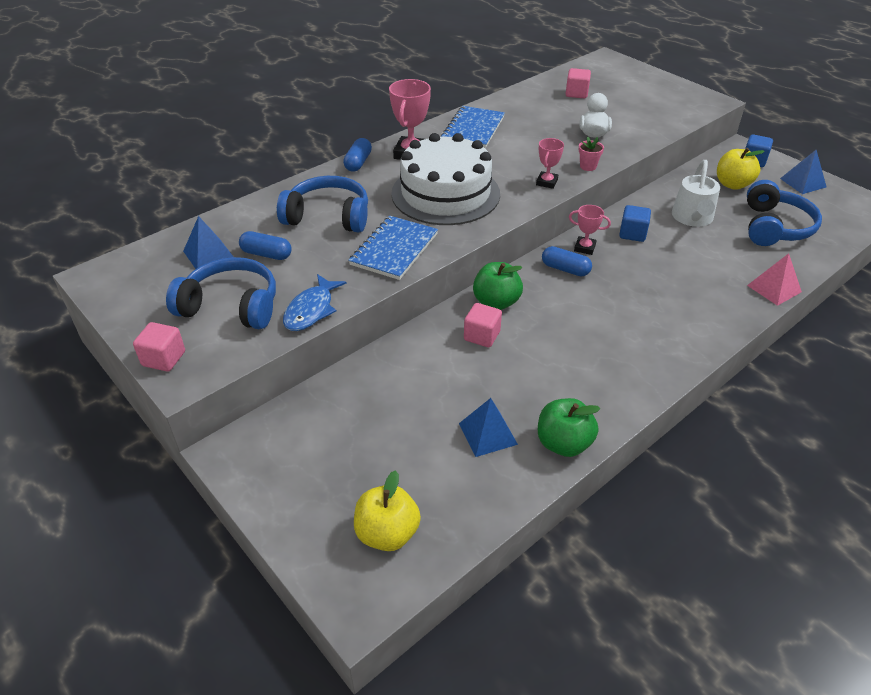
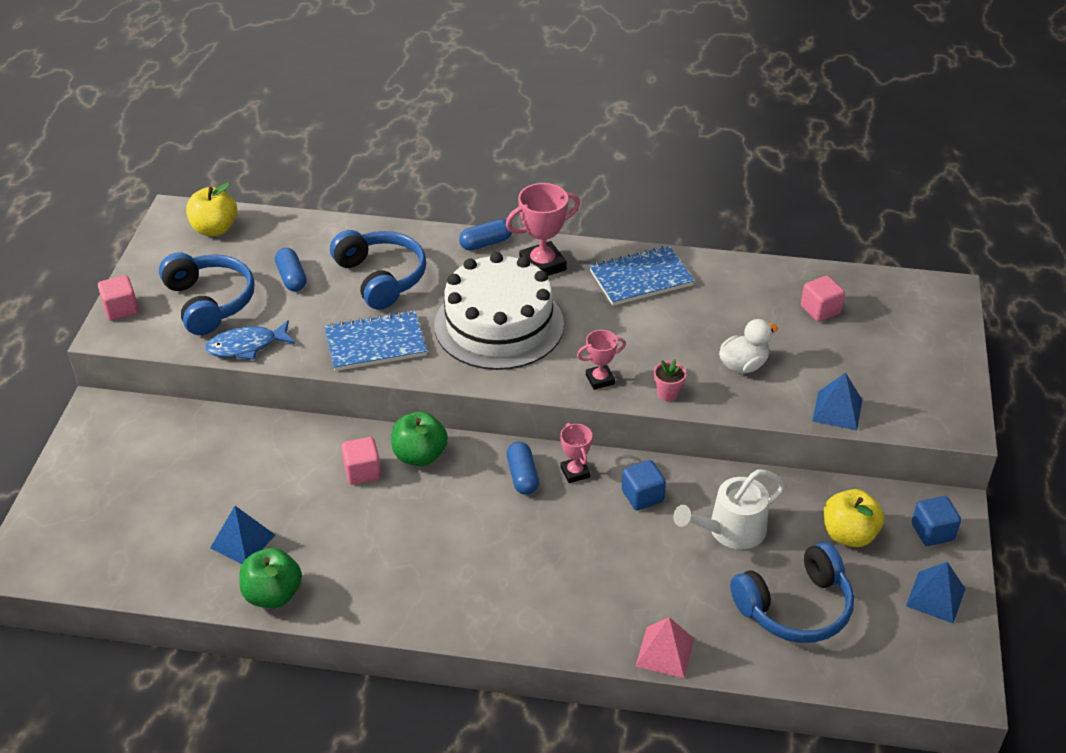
camera: 50 degrees right, 0 degrees up
blue pyramid [183,216,234,269] -> blue pyramid moved to [812,373,862,430]
yellow apple [354,470,421,551] -> yellow apple moved to [186,182,237,236]

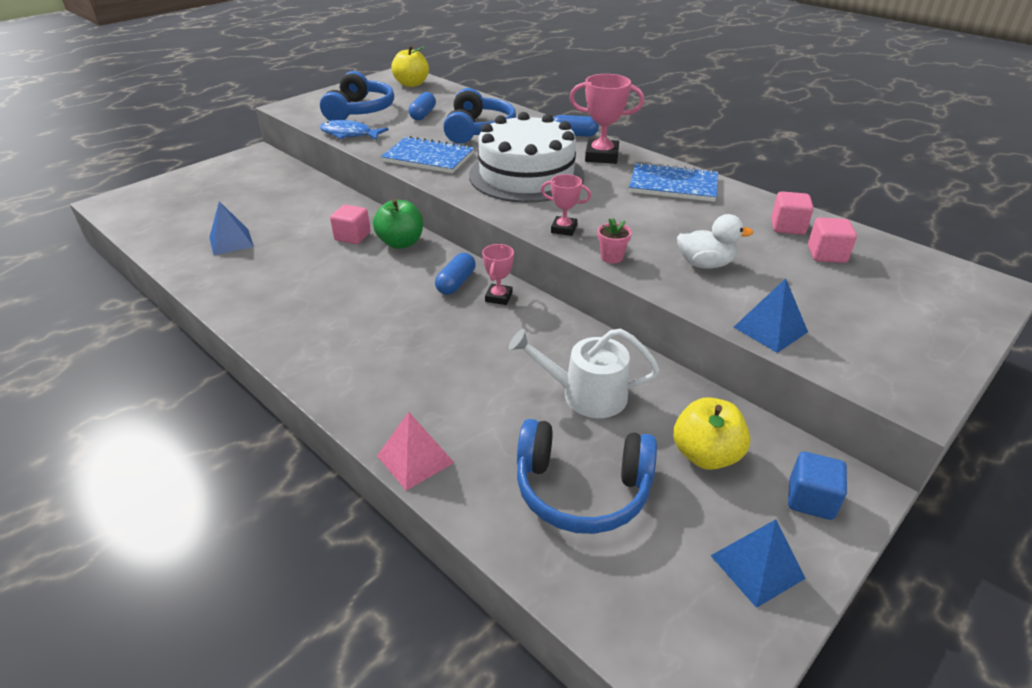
camera: 35 degrees right, 5 degrees down
pink cube [98,275,139,321] -> pink cube moved to [771,191,814,235]
green apple [239,548,302,608] -> none
blue cube [622,460,666,511] -> none

